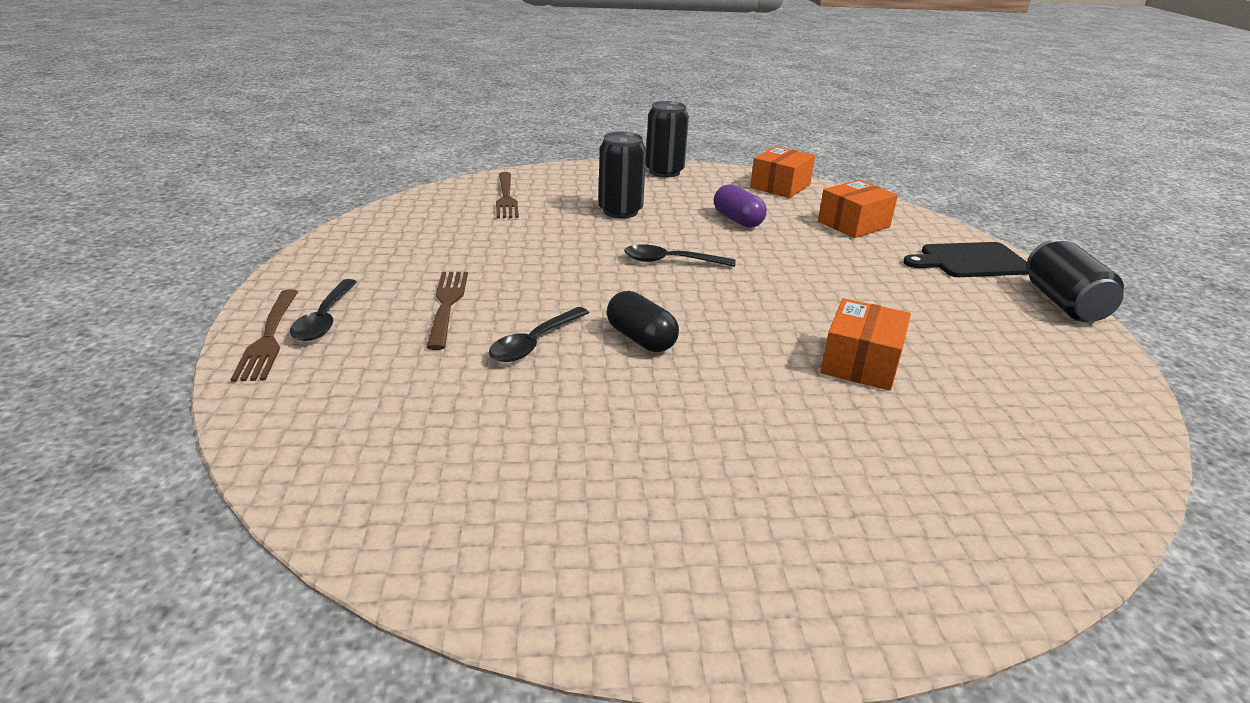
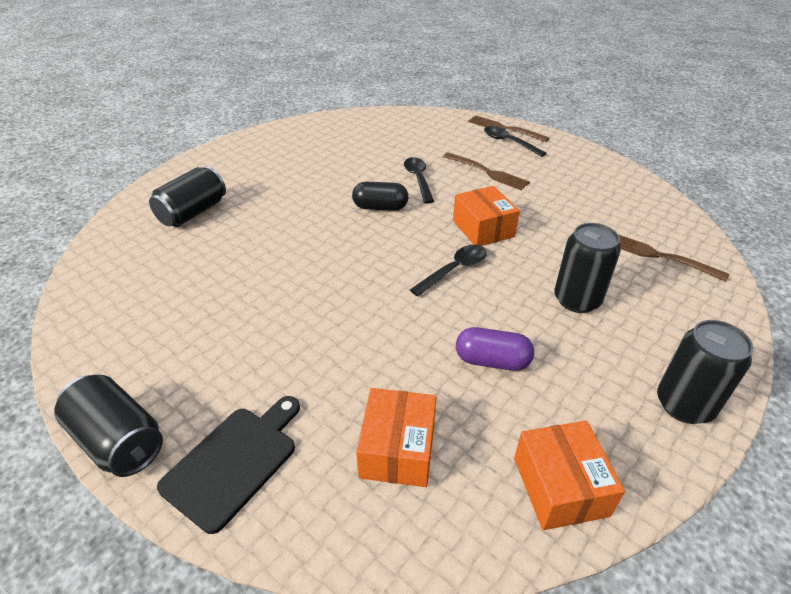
camera: 135 degrees right, 10 degrees up
orange box [820,298,911,391] -> orange box moved to [453,186,520,246]
none -> black can [149,166,226,227]

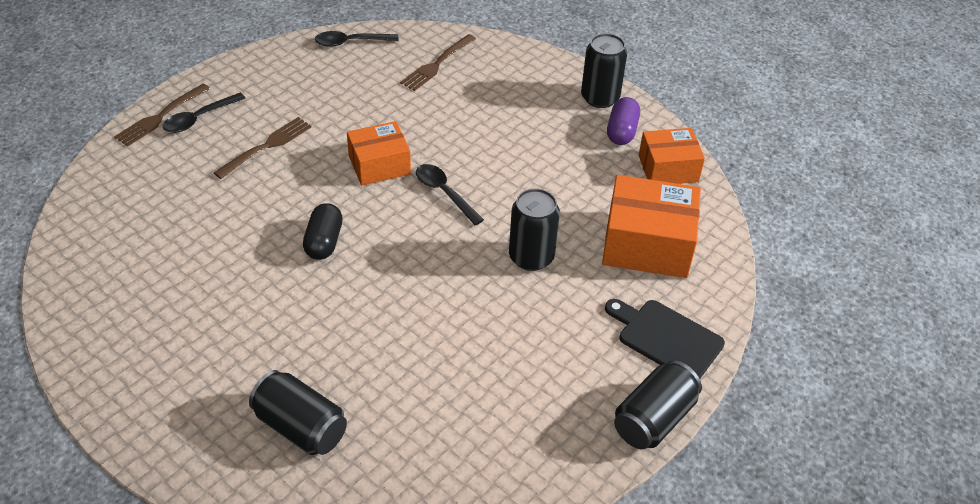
camera: 90 degrees left, 5 degrees up
orange box [356,388,436,487] -> orange box [602,175,701,278], size x1.54
black spoon [404,157,434,204] -> black spoon moved to [315,31,399,47]
purple capsule [456,327,534,371] -> purple capsule moved to [607,97,640,145]
black can [555,223,621,313] -> black can moved to [509,188,560,271]

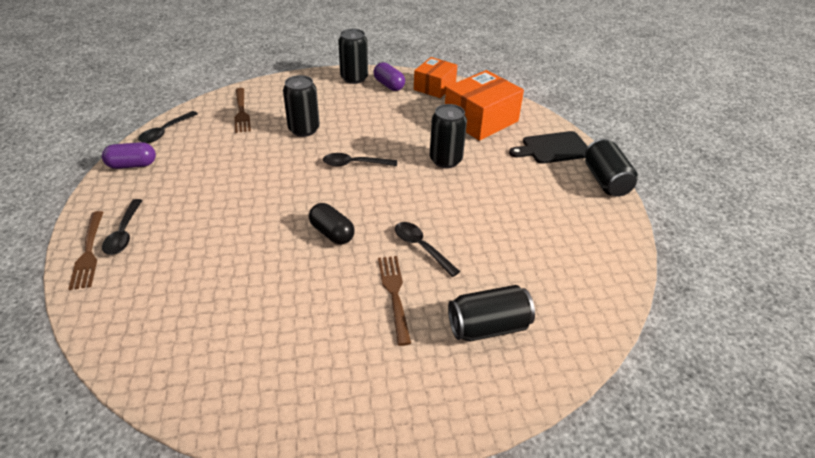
camera: 50 degrees left, 5 degrees down
brown fork [214,117,312,179] -> brown fork moved to [378,256,411,346]
orange box [347,121,411,186] -> none
none -> purple capsule [102,142,156,169]
none -> black can [283,75,320,137]
none -> black spoon [395,222,460,277]

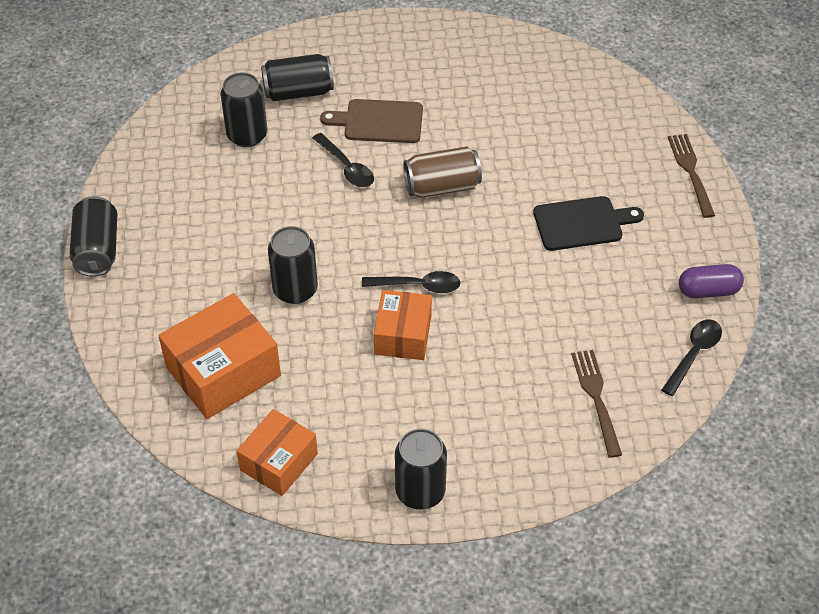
camera: 175 degrees left, 10 degrees up
black spoon [102,199,143,255] -> none
black can [283,75,320,137] -> black can moved to [220,72,268,147]
black capsule [309,203,355,244] -> brown can [403,147,482,198]
purple capsule [373,62,405,91] -> none
brown fork [378,256,411,346] -> brown cutting board [320,99,423,143]
black cutting board [509,131,588,164] -> black cutting board moved to [533,196,644,251]
none -> orange box [374,290,432,360]

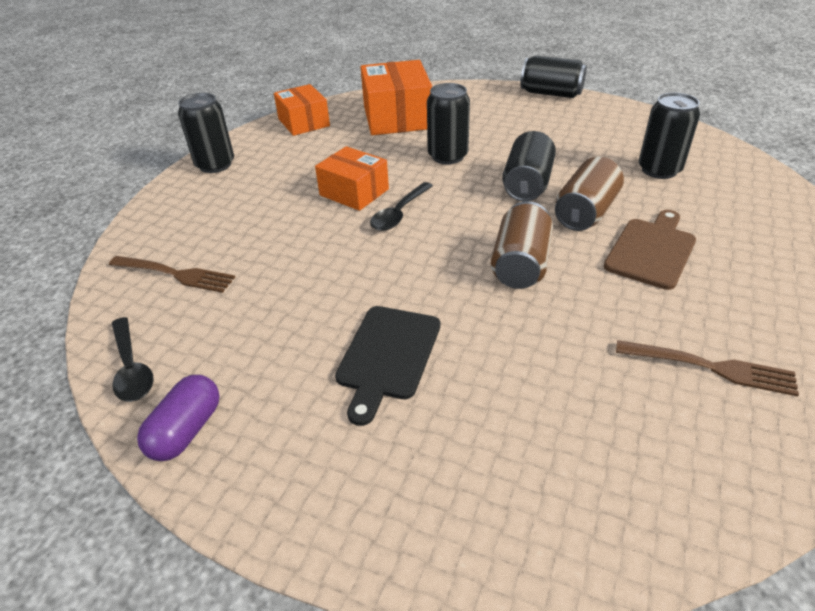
camera: 120 degrees right, 10 degrees down
black can [261,54,334,101] -> black can moved to [502,131,556,202]
black spoon [313,133,374,187] -> brown can [555,157,624,231]
brown fork [668,134,715,218] -> brown fork moved to [616,340,799,397]

